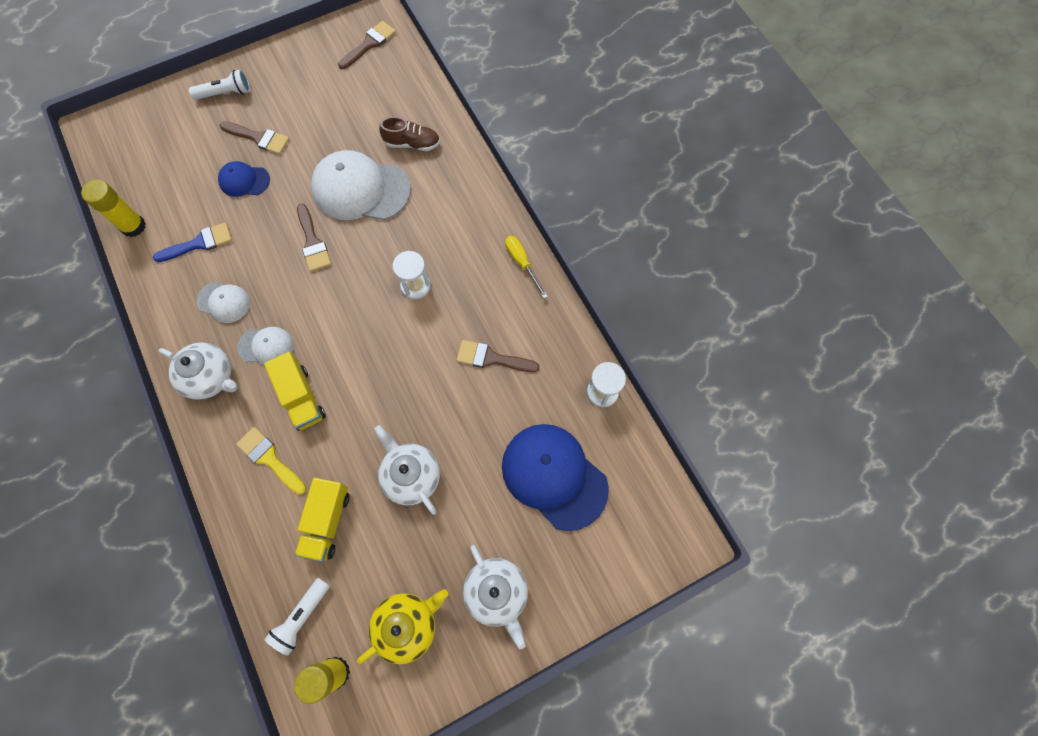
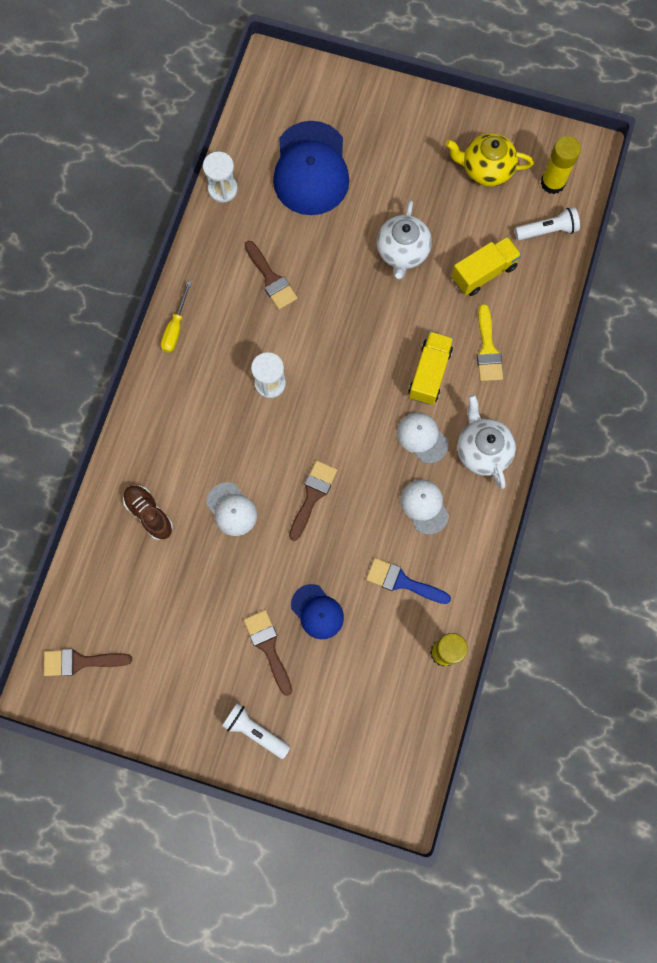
camera: 135 degrees left, 5 degrees up
white cap [311,150,411,220] -> white cap [207,482,257,536], size x0.51
white teapot [463,545,528,649] -> none

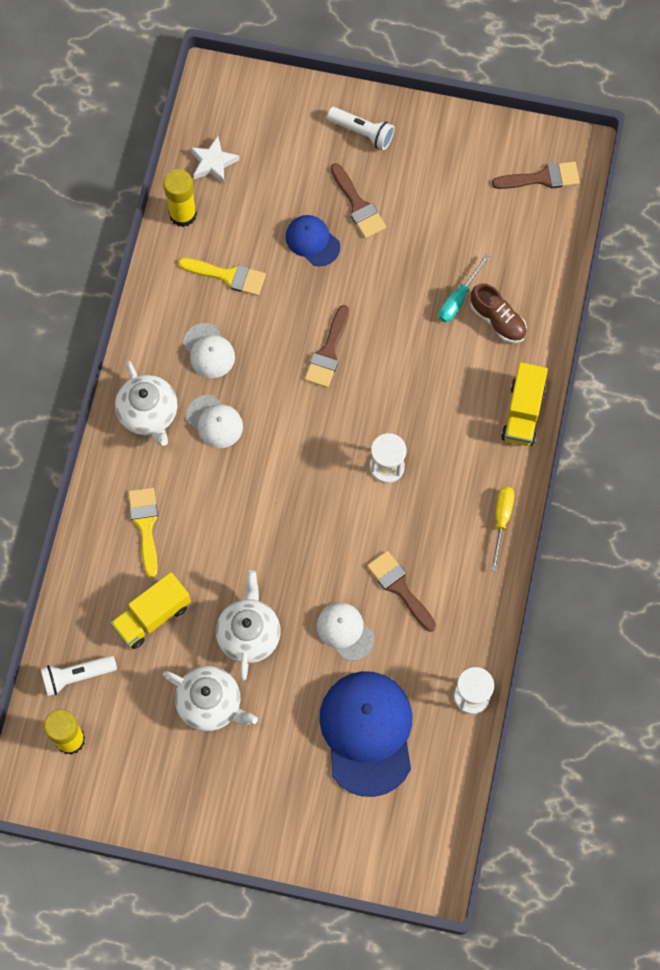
camera: 175 degrees right, 5 degrees down
white cap [207,482,257,536] -> white cap moved to [317,602,374,661]
blue brush [366,558,451,604] -> yellow brush [178,258,266,296]
yellow truck [408,331,454,405] -> yellow truck moved to [501,362,548,446]
yellow teapot [445,133,534,186] -> none
none -> white teapot [162,666,258,731]
none -> white star [190,136,240,184]
none -> turquoise screwdriver [438,254,490,322]

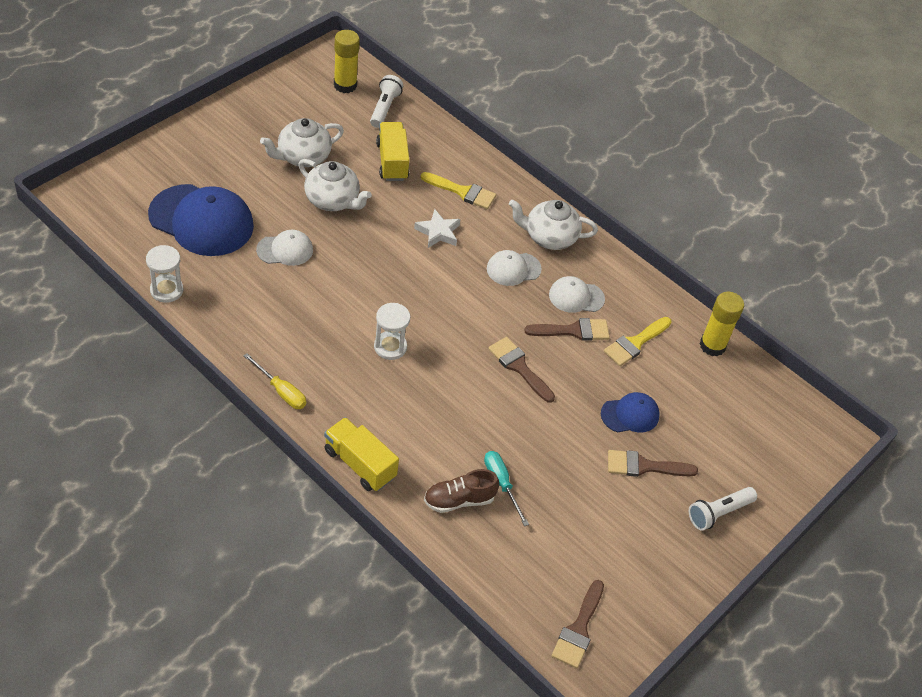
camera: 115 degrees right, 20 degrees down
white star [190,136,240,184] -> white star moved to [414,209,460,248]
brown brush [367,551,436,632] -> brown brush moved to [524,318,610,341]

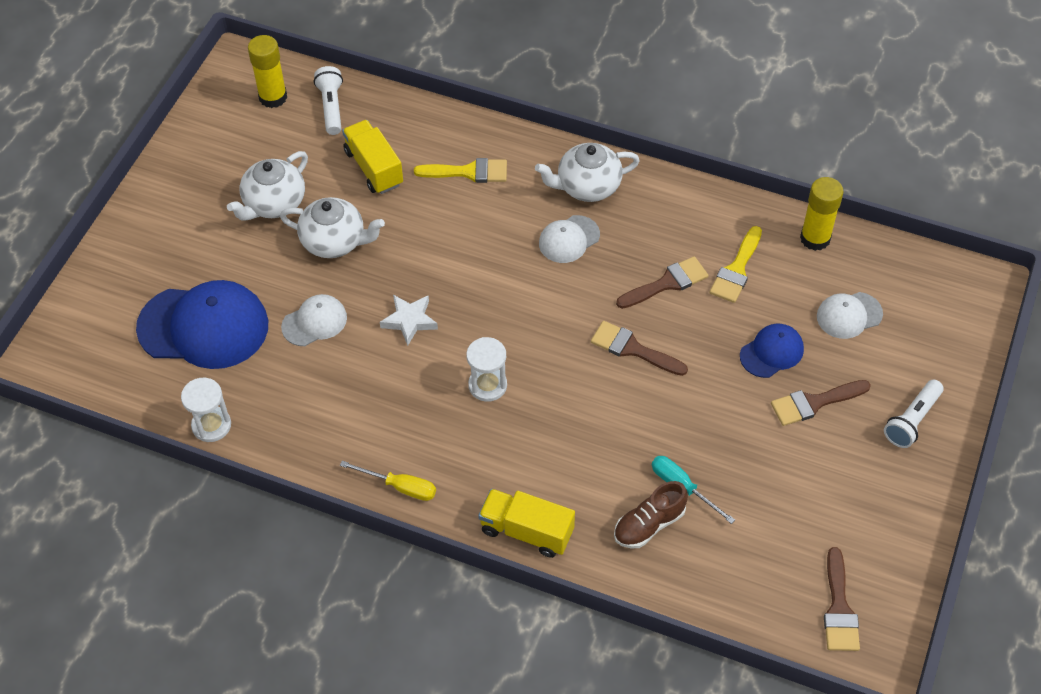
camera: 15 degrees left, 5 degrees up
white star [414,209,460,248] -> white star moved to [380,295,438,346]
white cap [549,276,605,313] -> white cap moved to [817,292,883,339]

